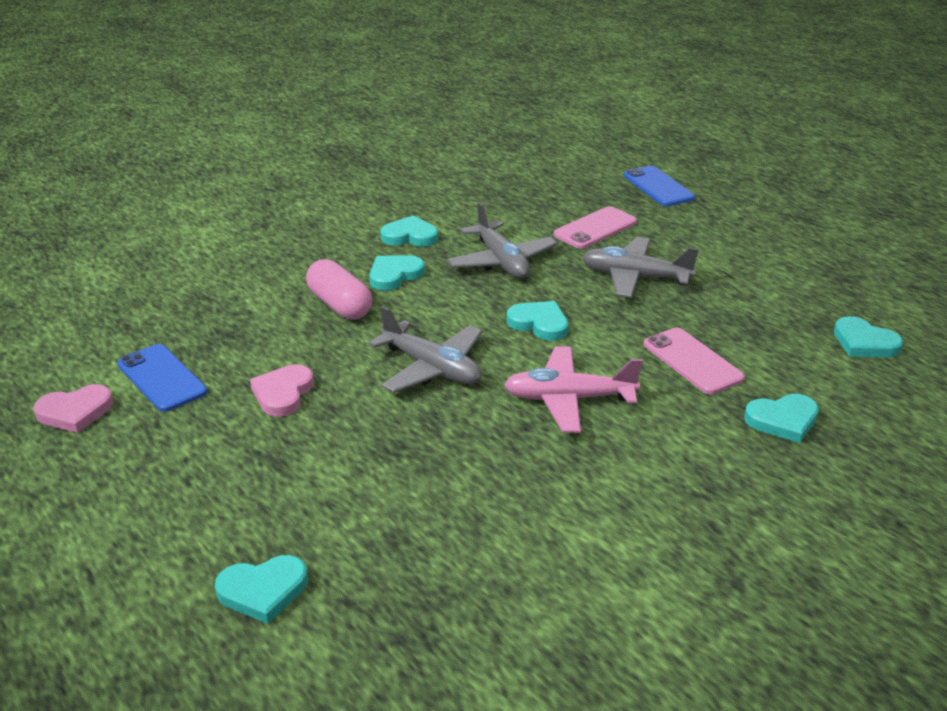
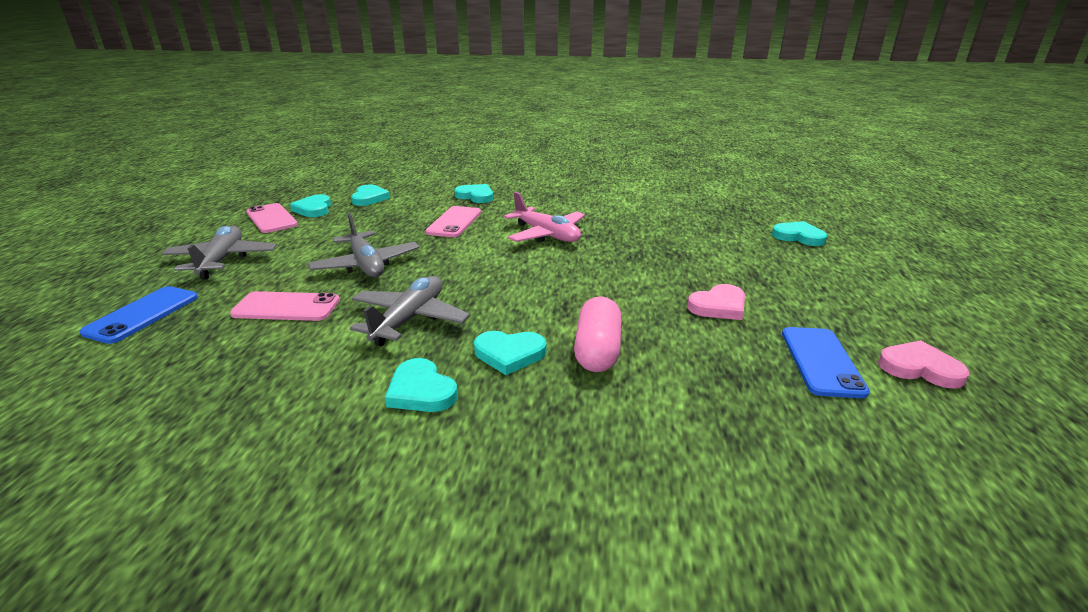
camera: 135 degrees left, 5 degrees down
grey plane [369,306,483,393] -> grey plane moved to [161,226,277,280]
turquoise heart [507,301,569,341] -> turquoise heart moved to [290,194,331,217]
none -> pink phone [246,203,298,233]

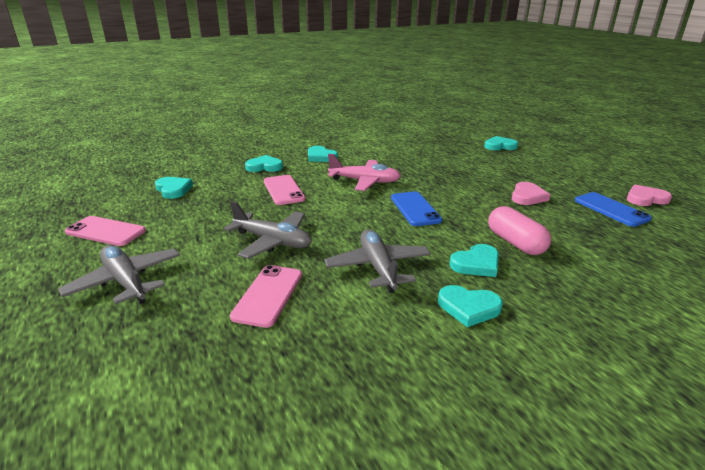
camera: 35 degrees left, 0 degrees up
blue phone [79,286,198,344] -> blue phone moved to [391,192,442,226]
pink phone [230,291,340,321] -> pink phone turned 45 degrees counterclockwise [230,265,302,328]
turquoise heart [290,194,331,217] -> turquoise heart moved to [308,146,338,162]

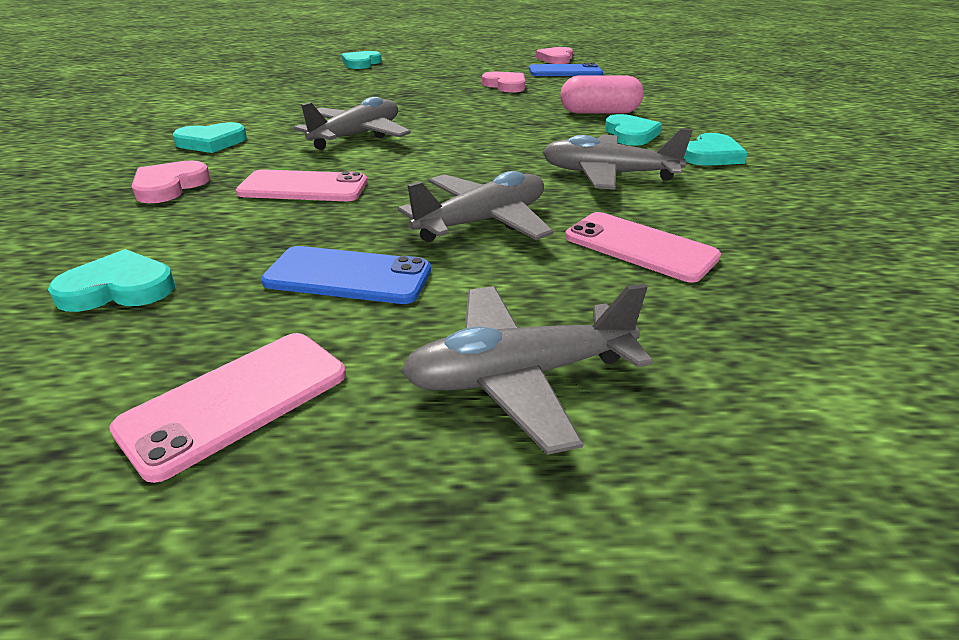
camera: 65 degrees left, 5 degrees up
turquoise heart [245,155,283,172] -> pink heart [132,160,210,203]
pink plane [328,154,401,191] -> grey plane [293,97,411,150]
blue phone [391,192,442,226] -> blue phone moved to [261,246,431,304]

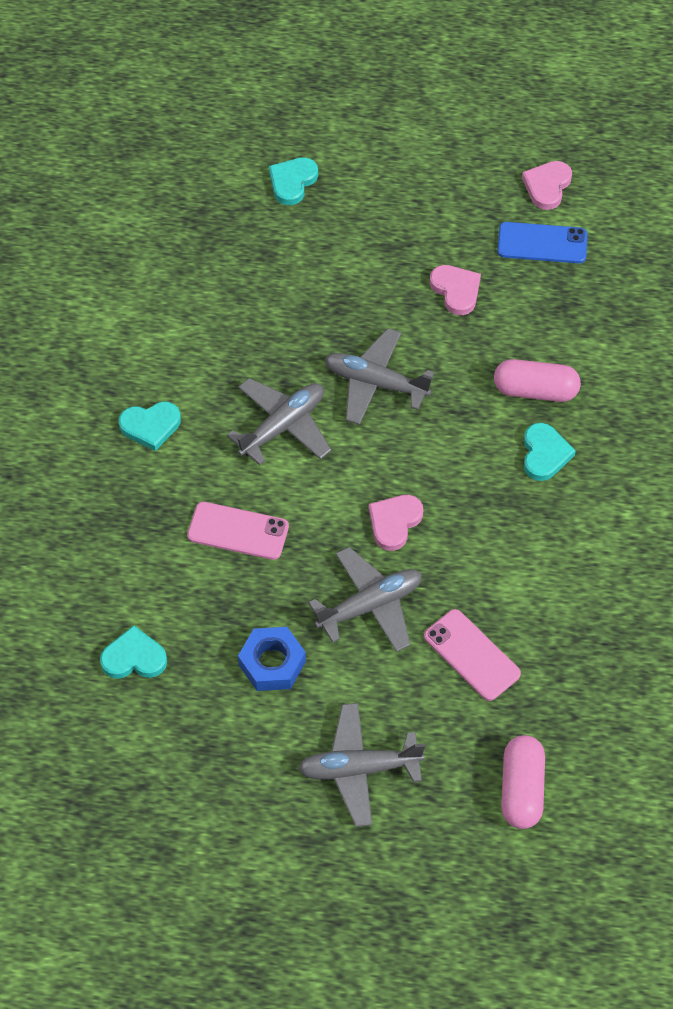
camera: 10 degrees right, 25 degrees up
pink phone [109,333,346,483] -> none
pink heart [132,160,210,203] -> pink heart moved to [369,495,423,551]
blue phone [261,246,431,304] -> blue nut [238,627,306,691]
grey plane [542,128,693,190] -> grey plane moved to [325,328,434,425]
turquoise heart [683,133,748,166] -> none
none -> pink capsule [501,735,545,829]

